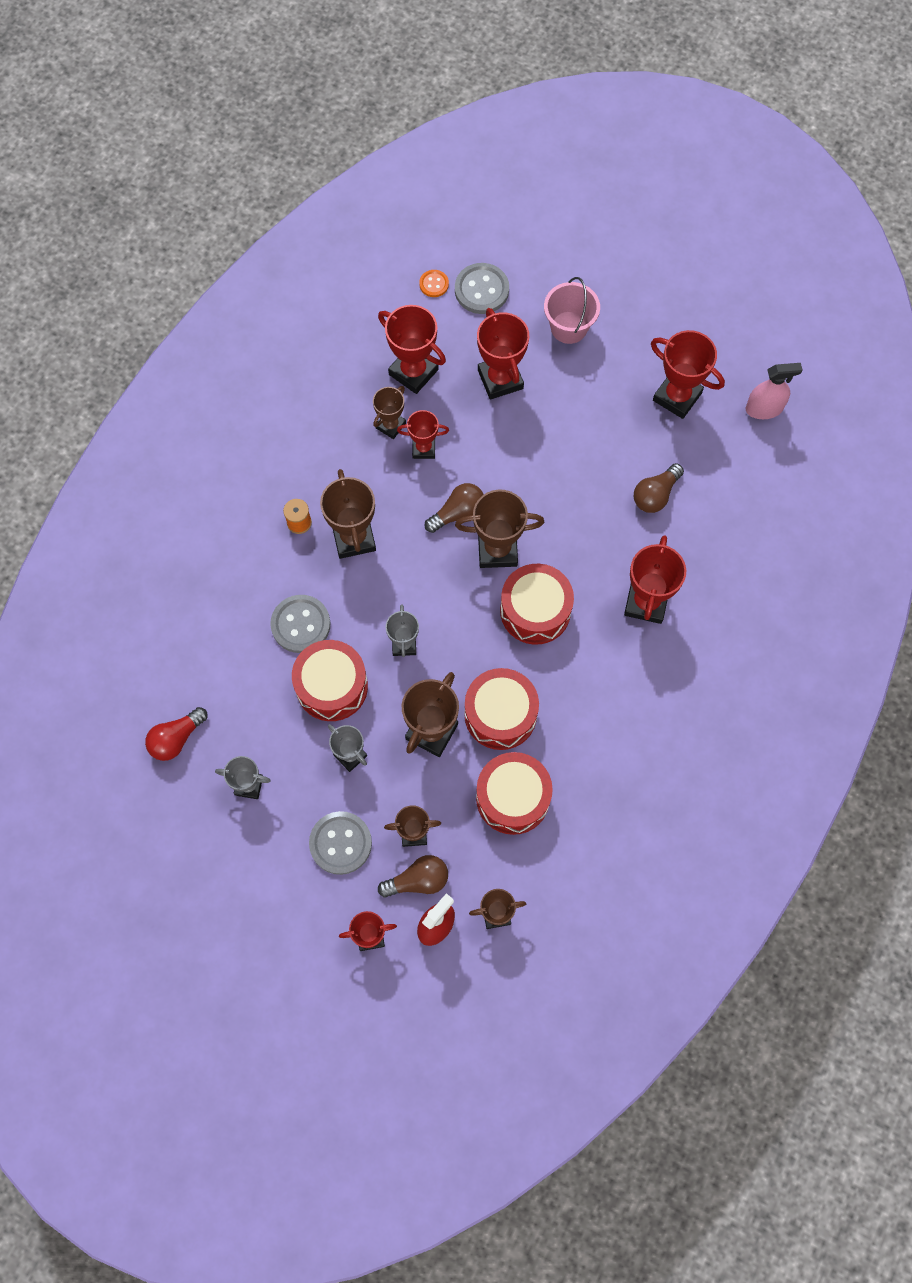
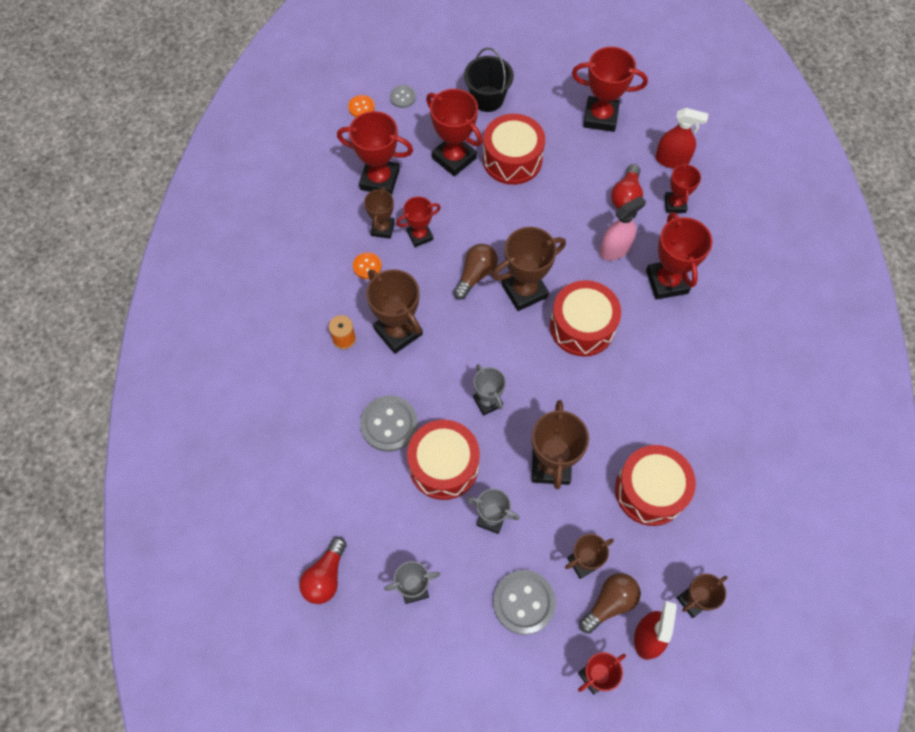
camera: 25 degrees left, 5 degrees down
grey button [455,263,509,314] -> grey button [390,85,416,108], size x0.54
red drum [464,668,539,750] -> red drum moved to [483,114,545,185]
pink bucket [544,277,600,344] -> black bucket [464,48,514,112]
brown light bulb [634,463,684,513] -> red light bulb [611,164,643,209]
pink spray bottle [746,363,802,419] -> pink spray bottle moved to [599,196,646,261]
none -> orange button [353,252,382,279]
none -> red spray bottle [655,108,708,168]
none -> red trophy [664,162,701,213]

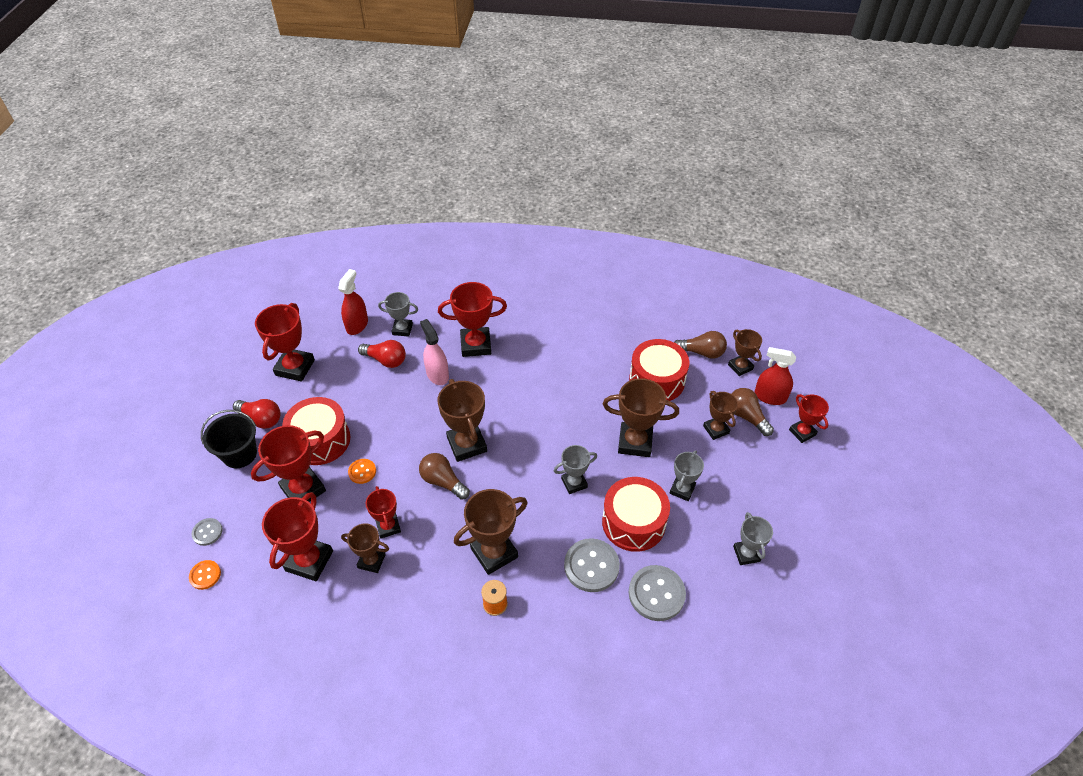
camera: 85 degrees left, 15 degrees down
red light bulb [299,537,347,604] -> red light bulb moved to [233,399,281,429]
orange button [353,252,382,279] -> orange button moved to [348,459,376,484]
grey button [493,570,556,635] -> grey button moved to [629,565,686,621]
red drum [550,280,621,357] -> none
red trophy [664,162,701,213] -> grey trophy [378,292,418,337]
none -> brown light bulb [674,331,727,359]

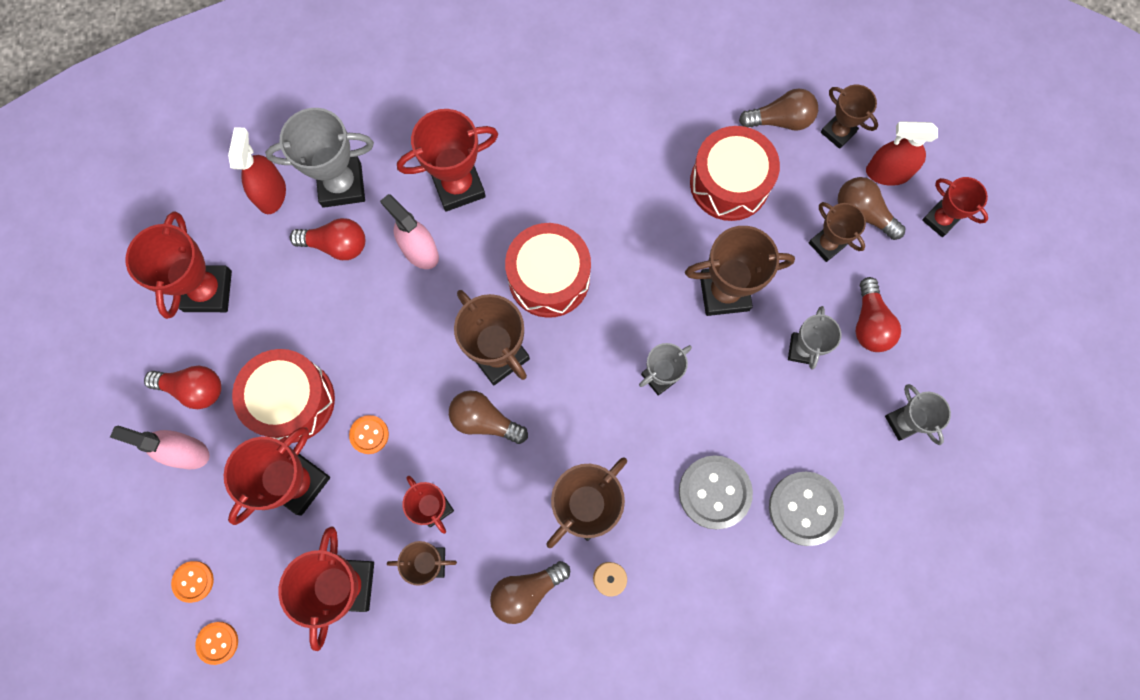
camera: 15 degrees left, 25 degrees up
grey button [191,518,223,546] -> orange button [171,561,214,603]
black bucket [201,410,257,468] -> pink spray bottle [110,426,210,469]
grey trophy [378,292,418,337] -> grey trophy [265,108,374,208], size x1.64
red drum [602,477,670,552] -> red drum moved to [505,223,591,318]
none -> brown light bulb [490,561,570,624]
none -> red light bulb [855,277,901,352]

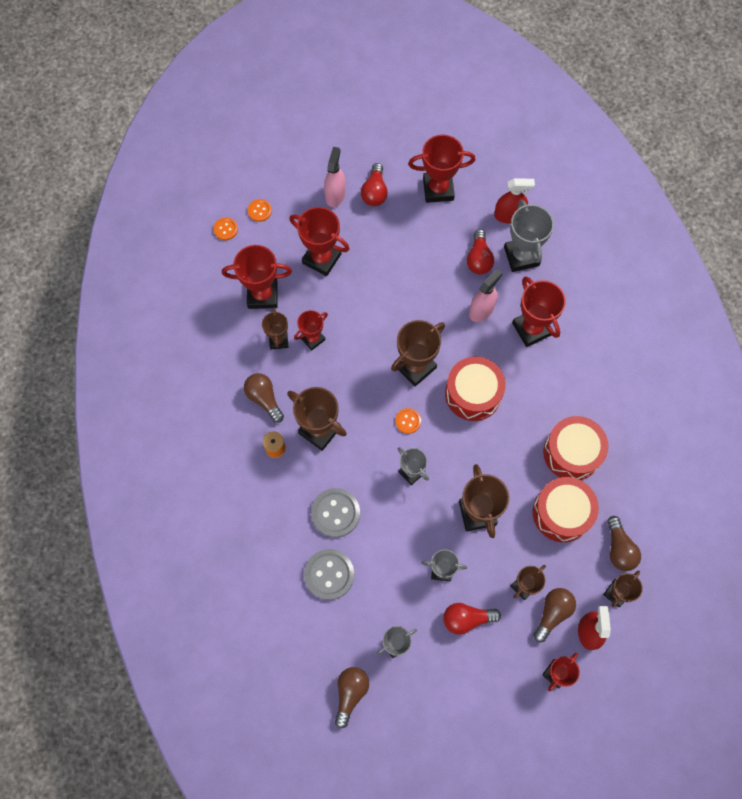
camera: 85 degrees right, 5 degrees down
red drum [232,349,335,443] -> red drum moved to [543,416,609,480]
orange button [349,415,389,454] -> orange button moved to [395,408,421,434]
brown light bulb [449,390,528,444] -> brown light bulb moved to [335,667,369,728]

